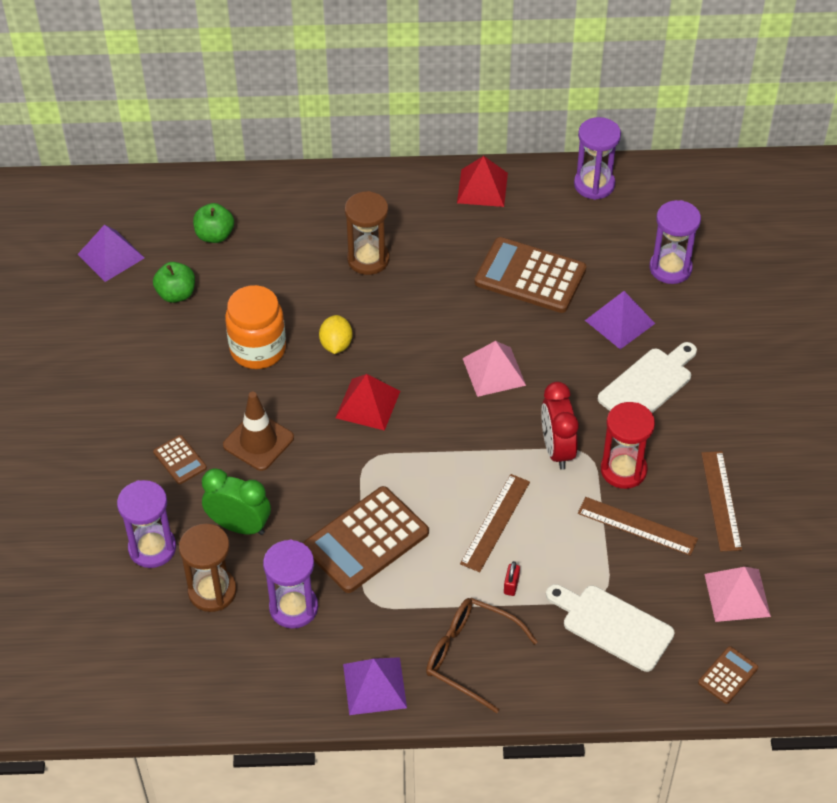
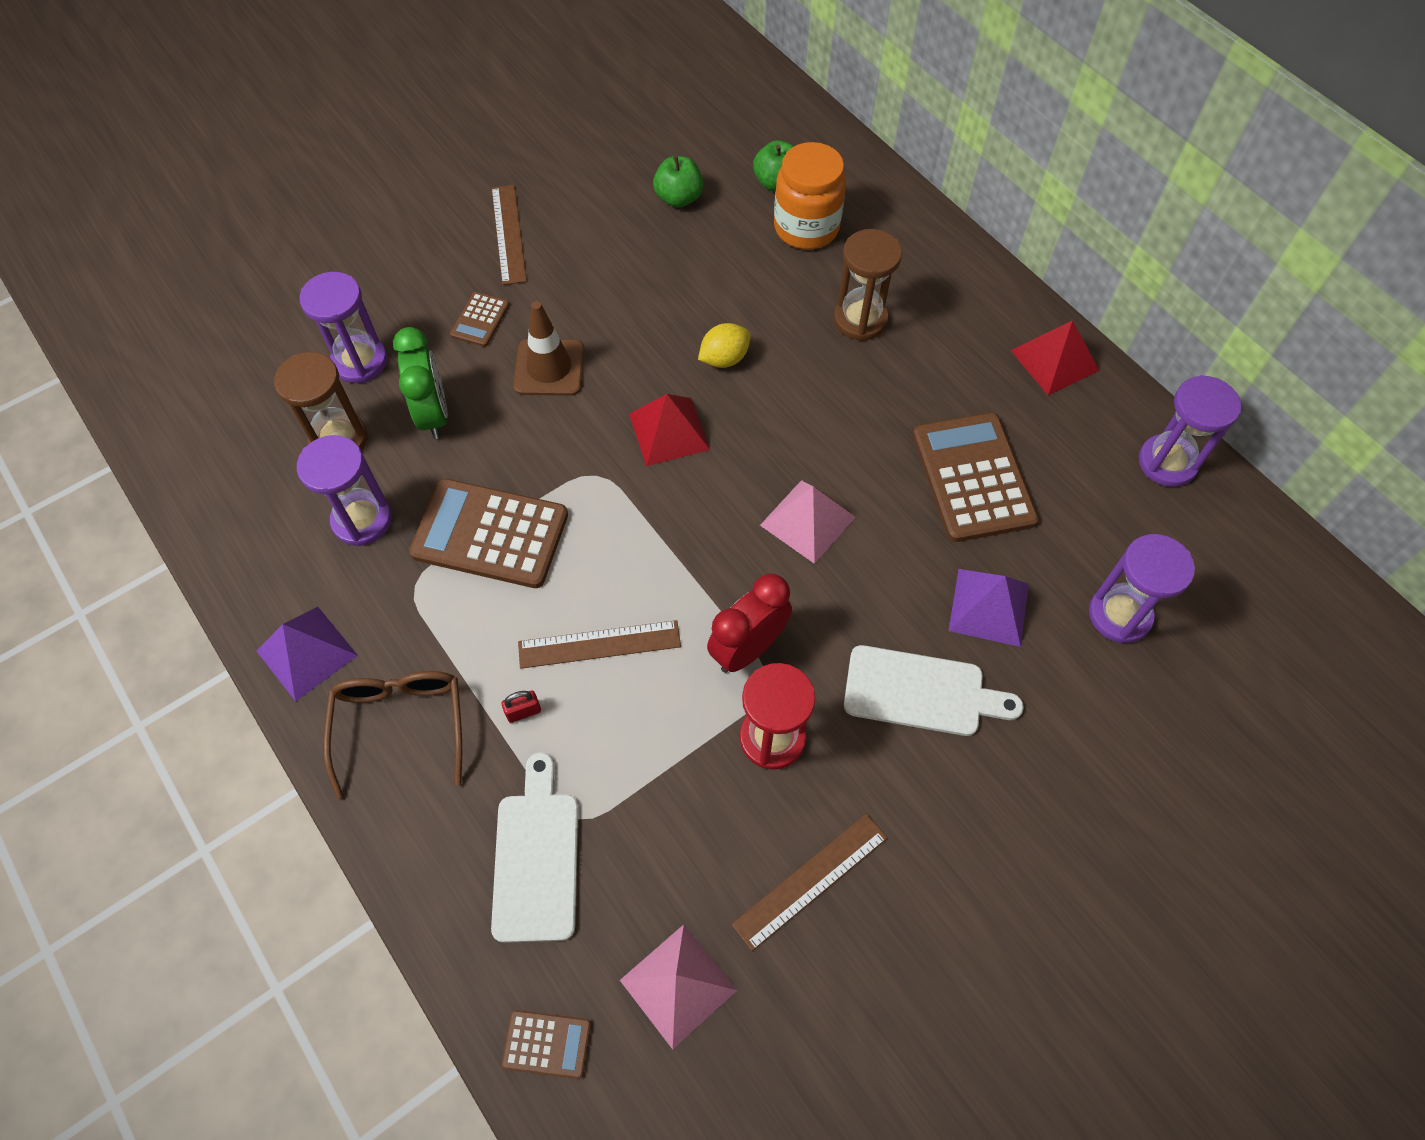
camera: 55 degrees right, 10 degrees up
purple pyramid [77,224,144,282] -> none
orange jar [225,285,286,369] -> orange jar moved to [774,142,846,249]
brown ruler [578,497,698,556] -> brown ruler moved to [491,185,527,285]

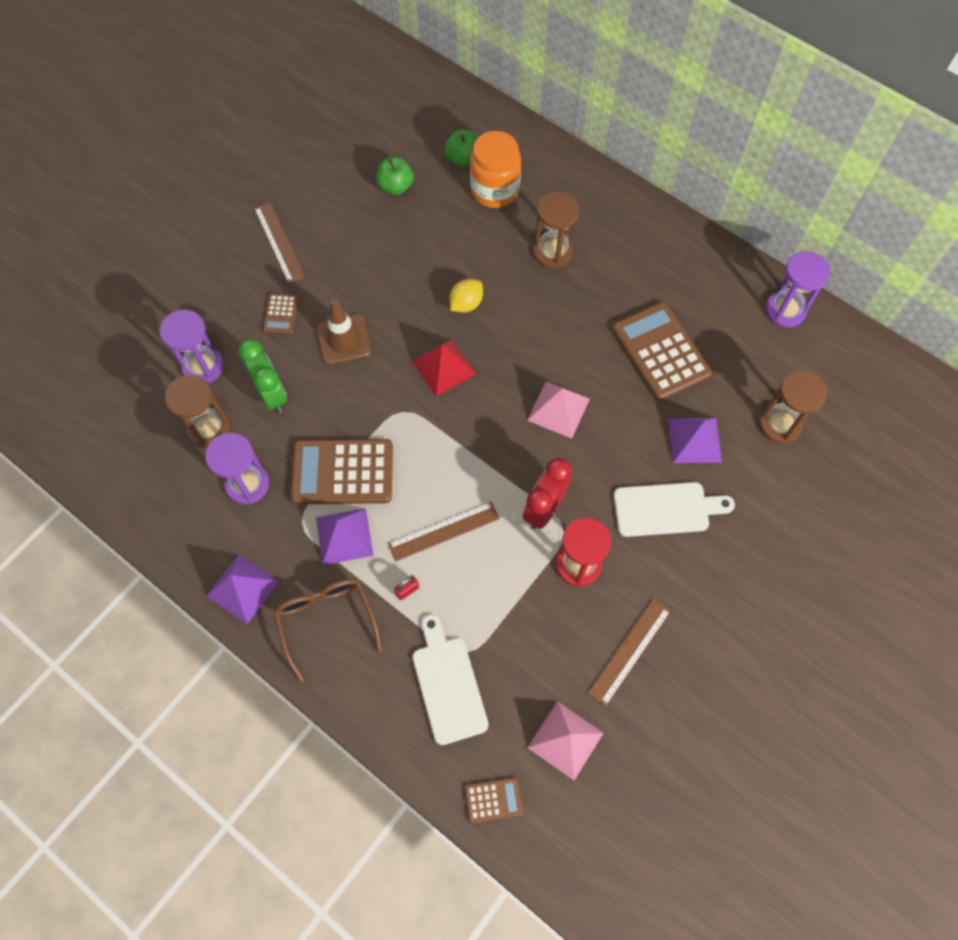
camera: 15 degrees left, 5 degrees up
red pyramid [1010,320,1099,395] -> none
purple hourglass [1089,534,1195,643] -> brown hourglass [759,370,827,444]
none -> purple pyramid [316,508,373,565]

